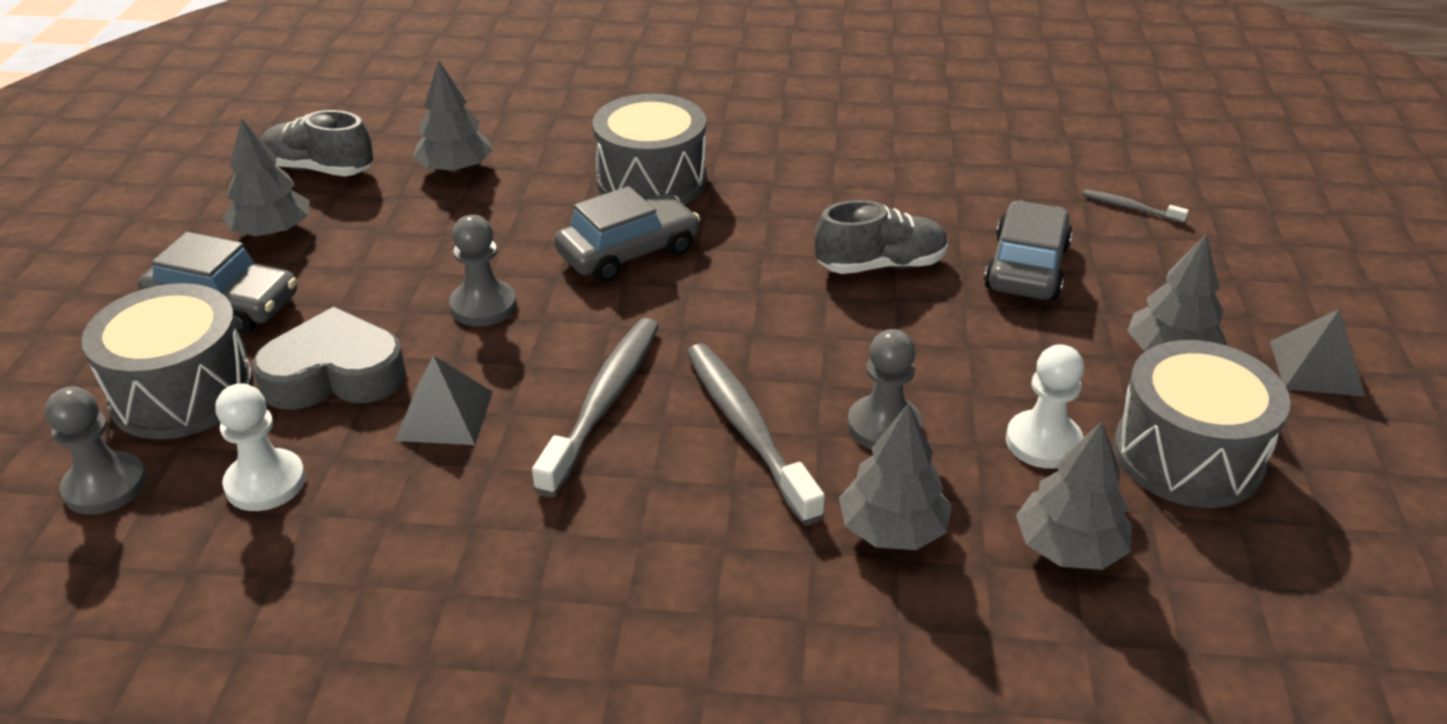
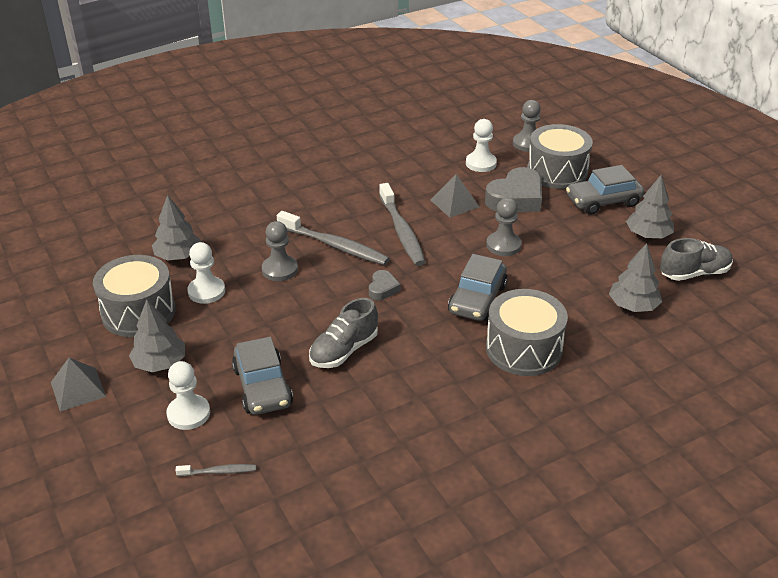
camera: 145 degrees right, 0 degrees up
grey tree [839,403,952,550] -> none
none -> white pawn [166,361,210,430]
none -> grey heart [369,270,401,301]

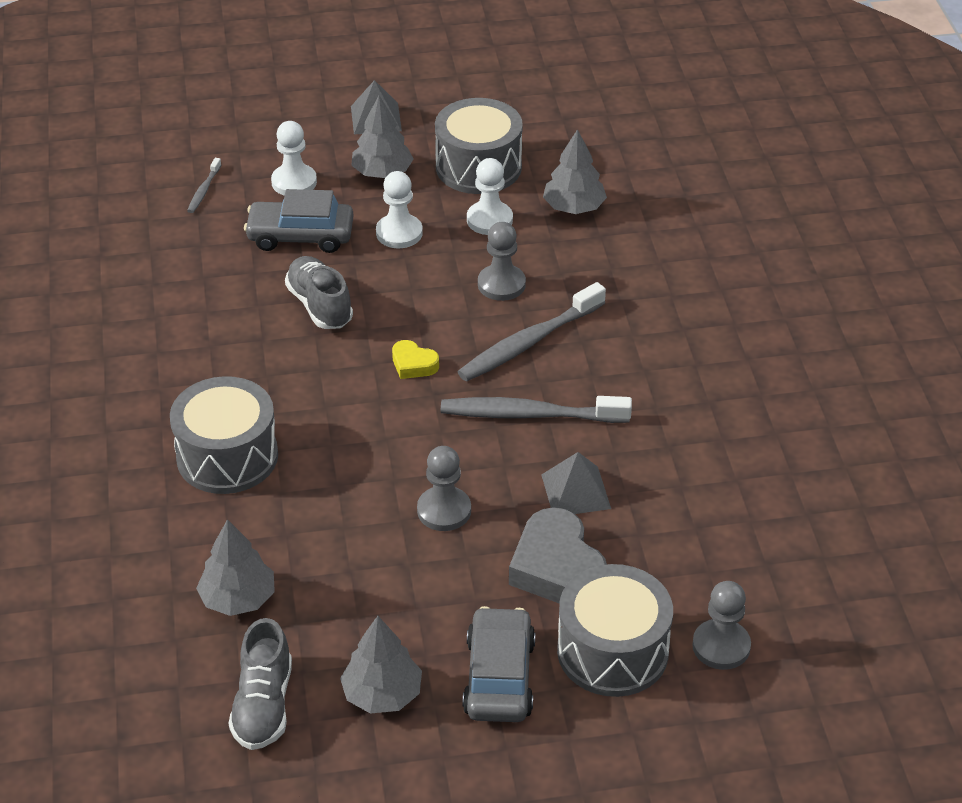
camera: 110 degrees right, 5 degrees up
grey heart [369,270,401,301] -> yellow heart [392,340,439,379]
grey car [448,254,508,321] -> none
white pawn [466,119,497,172] -> white pawn moved to [376,171,423,248]

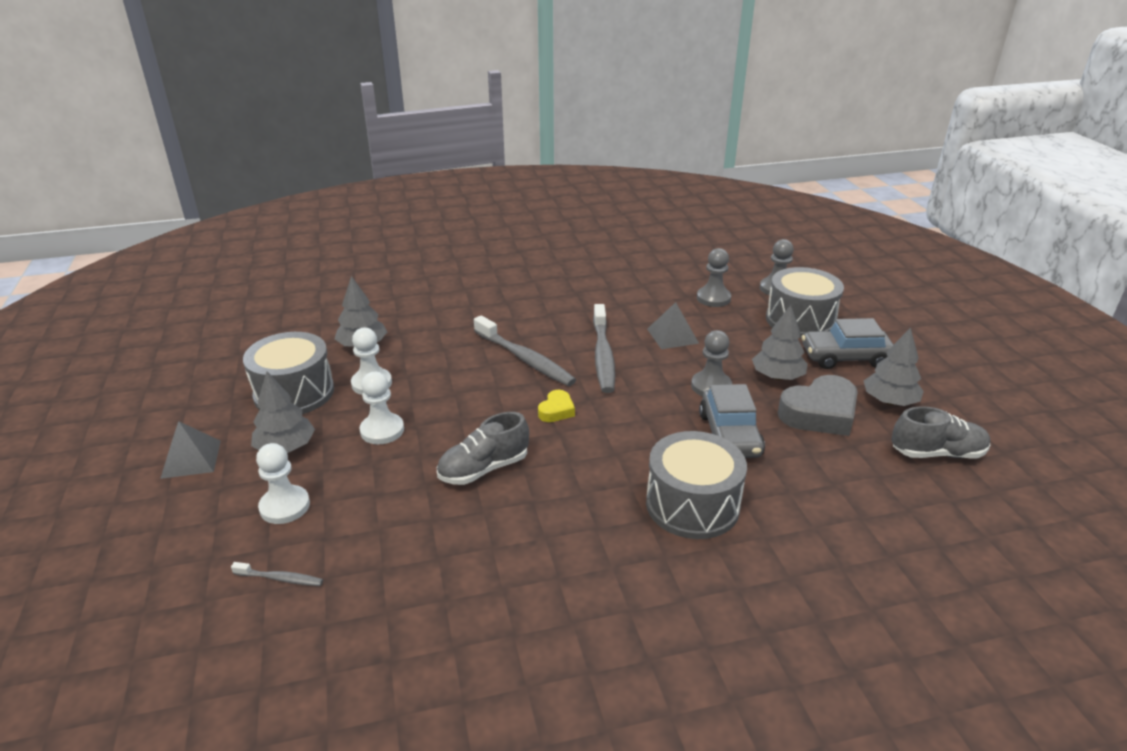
camera: 95 degrees left, 10 degrees down
grey tree [196,519,275,616] -> grey tree moved to [752,305,808,380]
grey car [244,189,353,253] -> grey car moved to [699,384,765,458]
grey pawn [478,222,526,301] -> grey pawn moved to [697,248,731,307]
grey heart [509,507,607,604] -> grey heart moved to [778,375,858,436]

